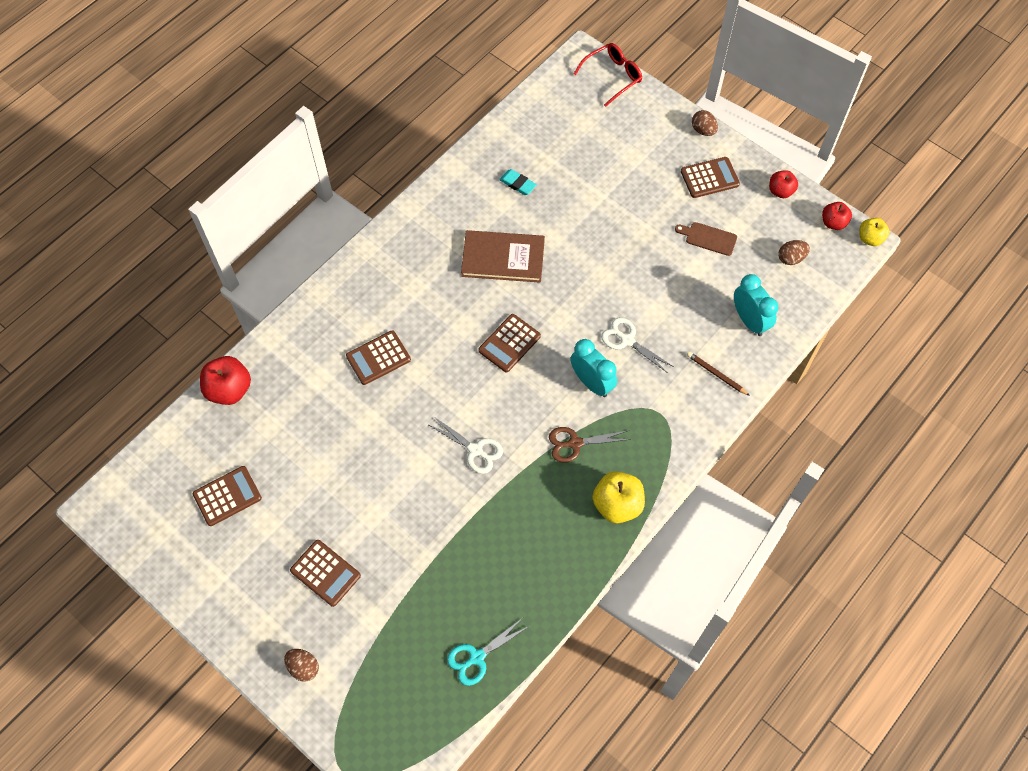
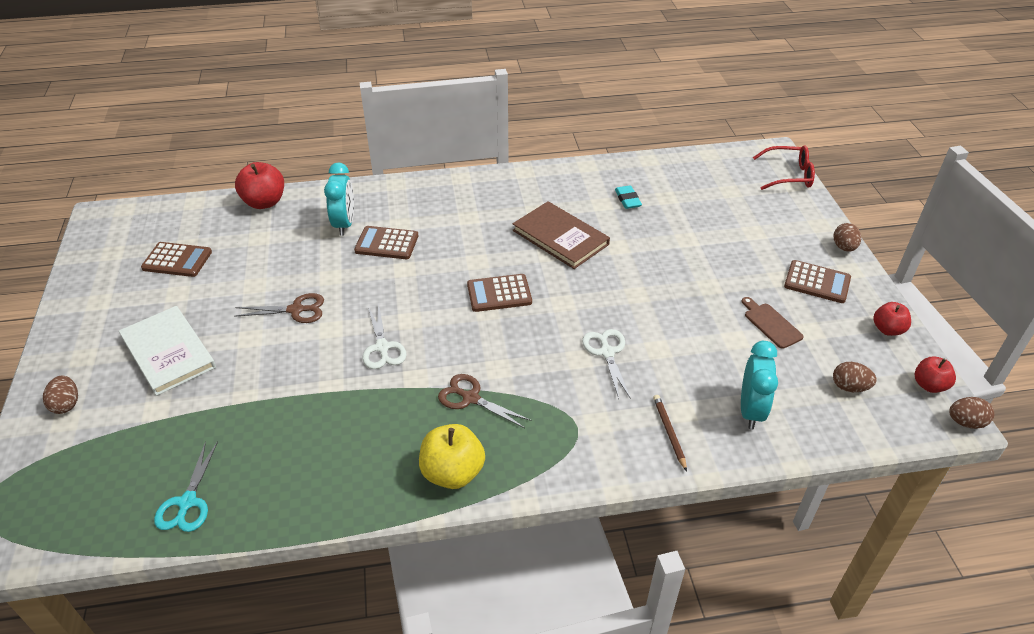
camera: 40 degrees right, 20 degrees down
brown calculator [290,540,361,607] -> white book [119,306,216,396]
turquoise scissors [447,619,529,686] -> turquoise scissors turned 90 degrees counterclockwise [154,441,218,532]
turquoise clock [570,339,617,397] -> turquoise clock moved to [324,162,354,236]
yellow apple [859,218,889,246] -> brown egg [949,397,994,429]
none -> brown scissors [234,293,324,323]

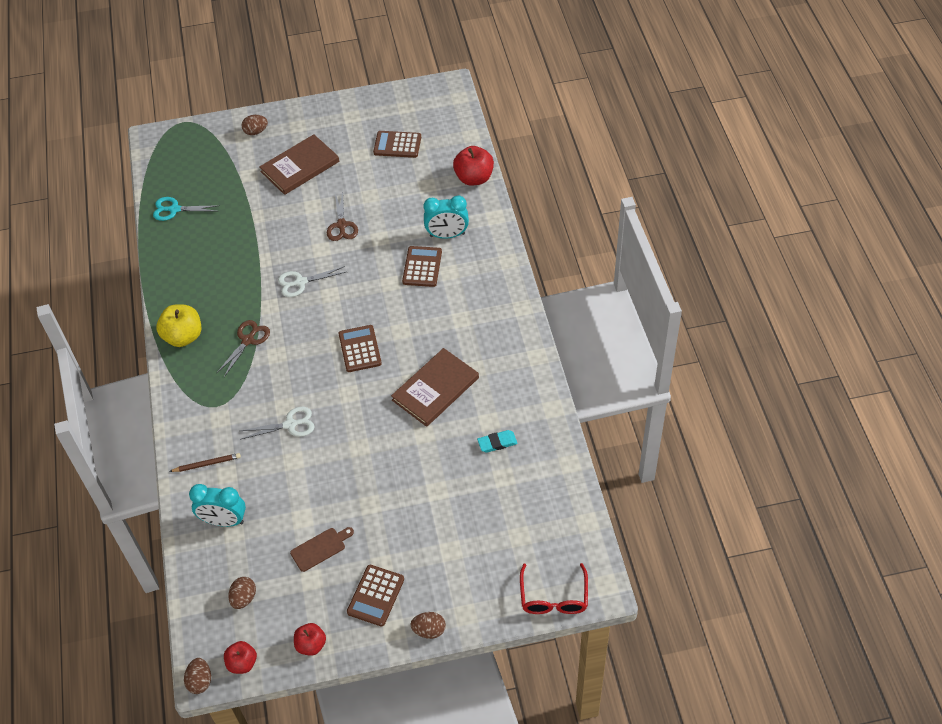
camera: 90 degrees right, 10 degrees up
white book [119,306,216,396] -> brown book [260,134,339,195]
brown calculator [141,242,212,277] -> brown calculator turned 90 degrees clockwise [373,131,421,158]

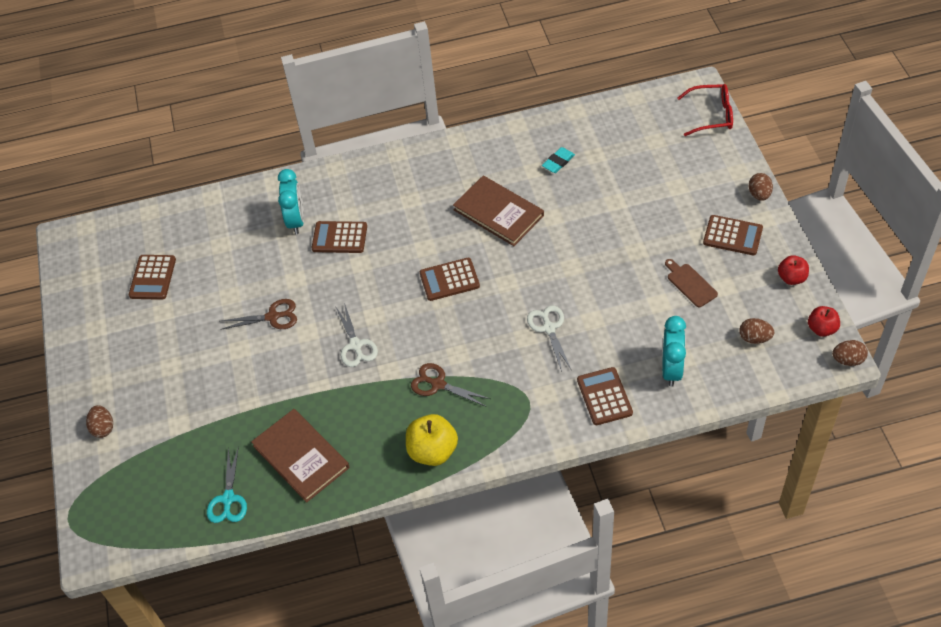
camera: 90 degrees left, 0 degrees up
brown pencil [169,453,241,472] -> brown calculator [577,367,633,425]
brown book [260,134,339,195] -> brown book moved to [251,409,349,503]
red apple [453,146,494,185] -> none
turquoise eraser [477,430,518,453] -> turquoise eraser turned 60 degrees clockwise [542,147,575,173]

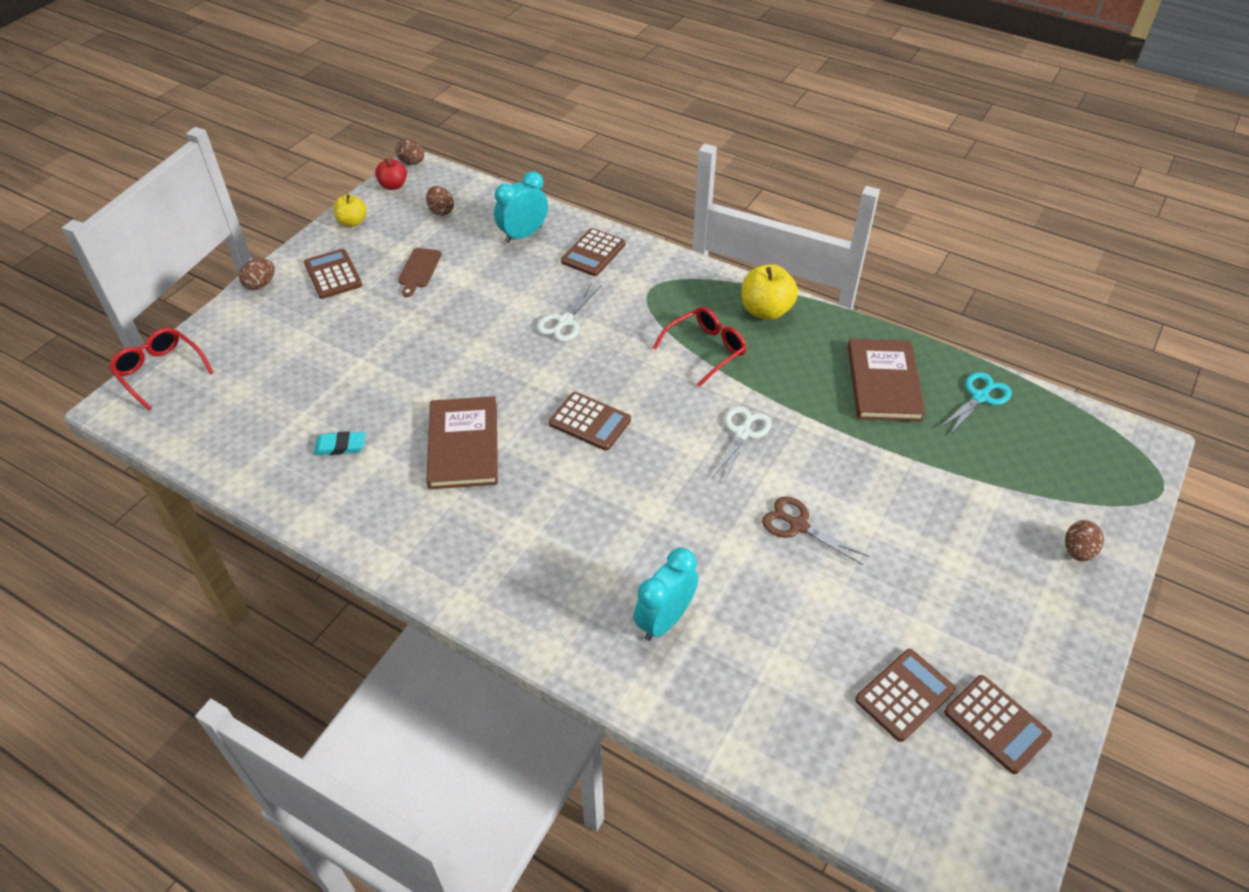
camera: 140 degrees left, 5 degrees down
brown calculator [312,221,367,253] -> brown calculator moved to [944,675,1052,774]
brown scissors [411,363,490,406] -> red glasses [653,307,747,387]
red apple [778,255,809,285] -> yellow apple [333,194,366,227]

